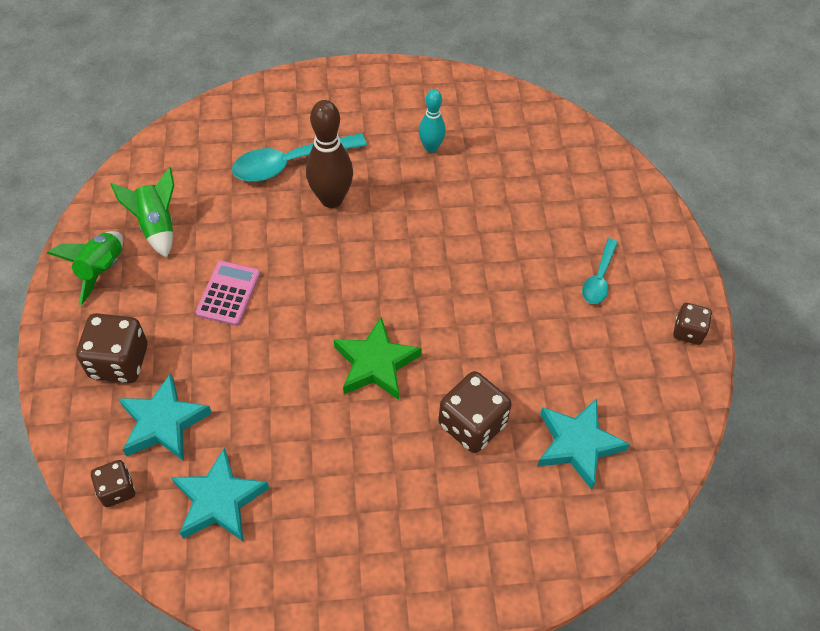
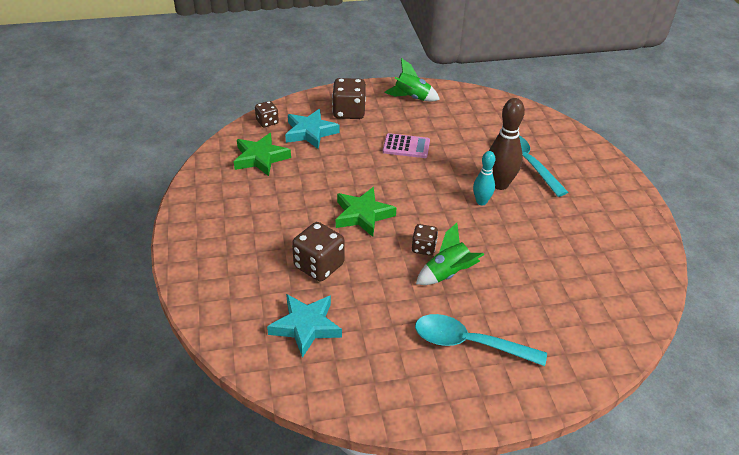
camera: 85 degrees right, 15 degrees down
green rocket [111,167,174,258] -> green rocket moved to [416,223,484,285]
turquoise star [171,447,269,541] -> green star [234,133,291,176]
turquoise bowling pin [419,89,446,153] -> turquoise bowling pin moved to [473,151,495,205]
turquoise spoon [582,238,618,304] -> turquoise spoon [415,314,547,366], size x1.72
brown dice [673,303,712,345] -> brown dice moved to [412,224,438,256]

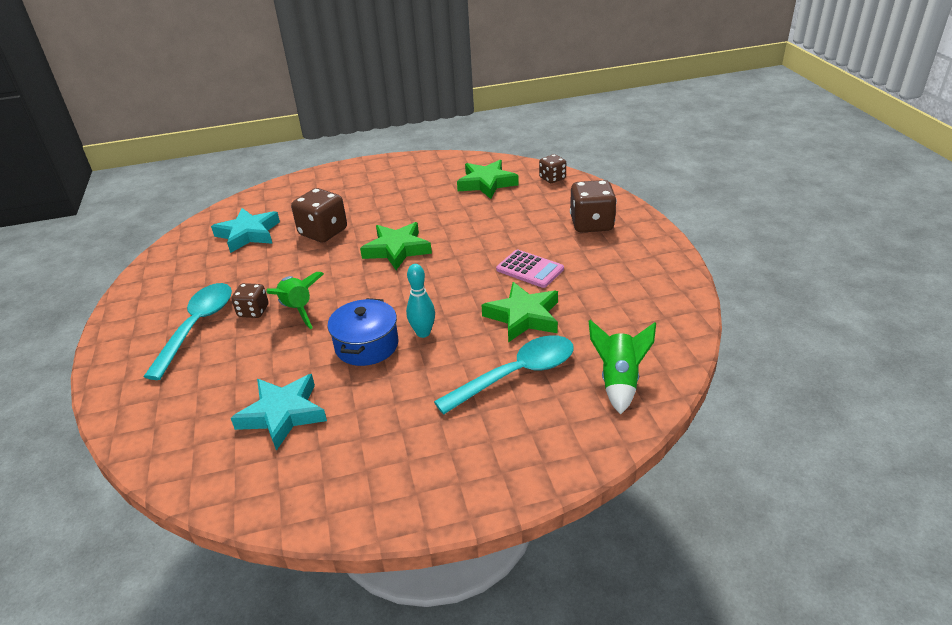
camera: 90 degrees right, 5 degrees down
turquoise star [285,109,339,149] -> turquoise star moved to [231,374,327,451]
pink calculator [383,133,430,158] -> pink calculator turned 60 degrees counterclockwise [496,249,564,288]
green rocket [384,58,440,102] -> green rocket moved to [589,320,656,414]
brown dice [412,224,438,256] -> brown dice moved to [231,283,269,318]
brown bowling pin [489,98,525,190] -> none
none -> blue pot [327,298,398,366]
none -> green star [481,282,558,342]

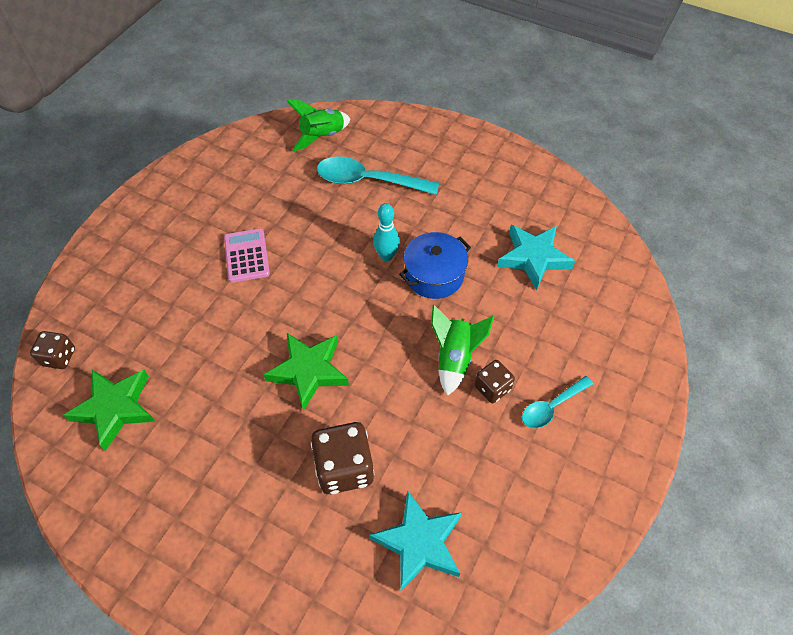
camera: 140 degrees left, 20 degrees up
turquoise spoon [143,283,232,380] -> turquoise spoon [522,376,593,428], size x0.58
green star [481,282,558,342] -> none
brown dice [570,180,617,233] -> none

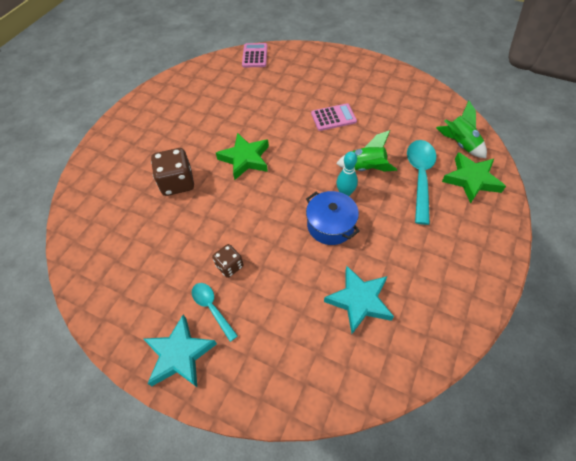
camera: 90 degrees right, 0 degrees up
brown dice [30,331,75,369] -> pink calculator [242,43,267,67]
green star [63,370,156,451] -> green star moved to [442,152,506,204]
turquoise star [369,491,462,592] -> turquoise star moved to [144,314,217,387]
green rocket [431,305,495,396] -> green rocket moved to [336,130,397,172]

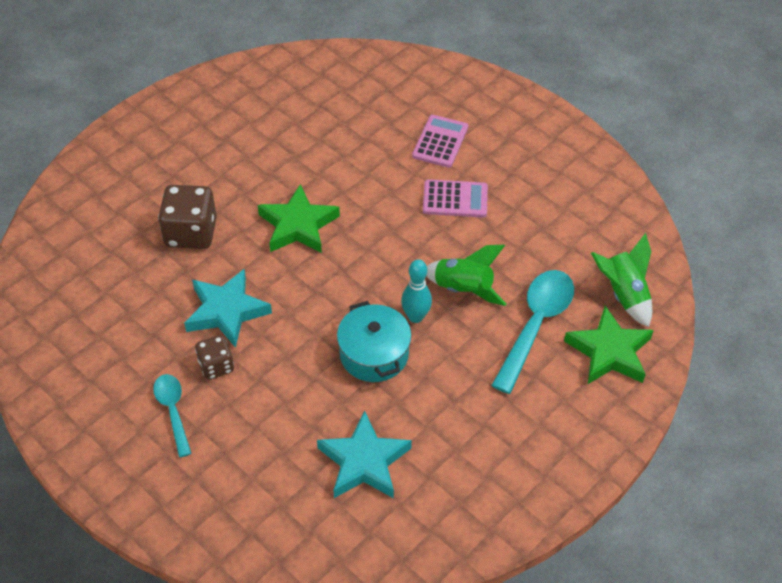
camera: 15 degrees right, 5 degrees down
turquoise star [144,314,217,387] -> turquoise star moved to [184,269,272,348]
pink calculator [242,43,267,67] -> pink calculator moved to [412,115,468,168]
blue pot [306,191,360,245] -> turquoise pot [337,301,412,382]

